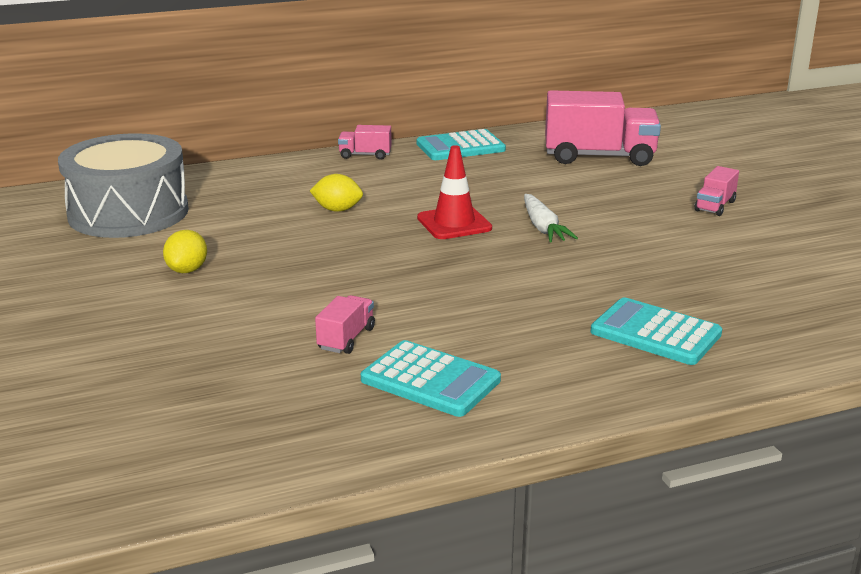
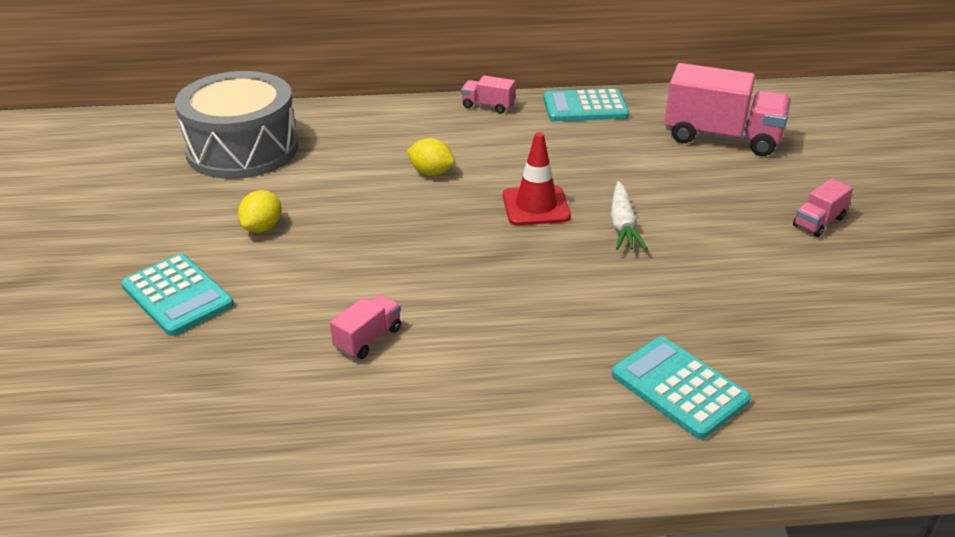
camera: 15 degrees right, 10 degrees up
turquoise calculator [361,340,501,417] -> turquoise calculator moved to [121,254,234,336]

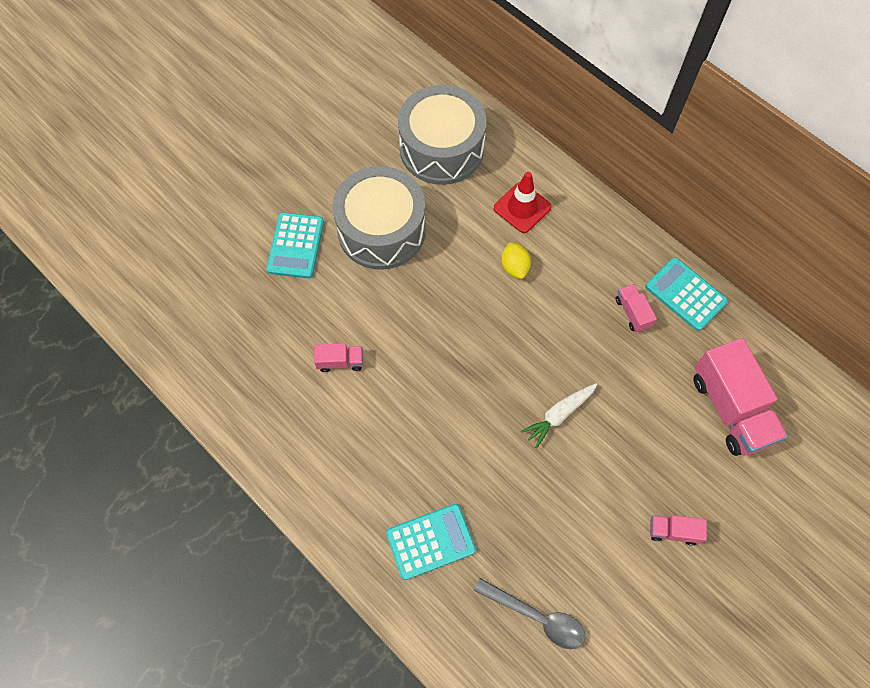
camera: 50 degrees right, 30 degrees up
yellow lemon [238,190,282,233] -> grey drum [332,166,426,270]
pink truck [461,76,515,114] -> pink truck moved to [615,284,657,333]
red traffic cone [503,132,571,225] -> red traffic cone moved to [494,172,551,233]
turquoise calculator [611,336,751,439] -> turquoise calculator turned 60 degrees clockwise [386,504,476,580]
none -> grey spoon [474,578,586,649]

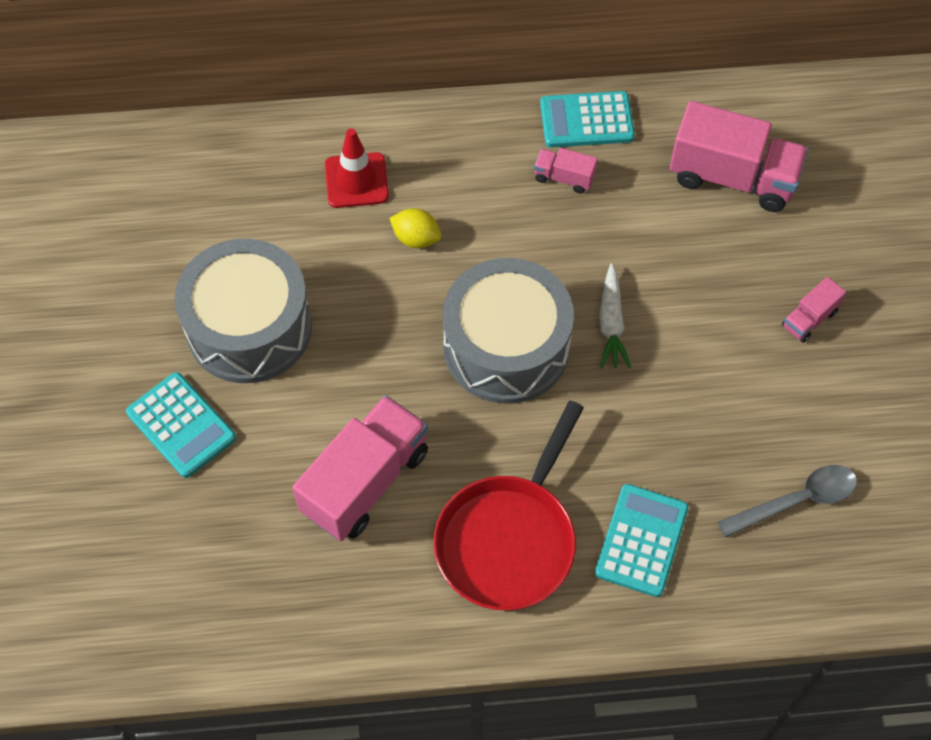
camera: 50 degrees left, 5 degrees down
pink truck [314,343,363,372] -> pink truck [292,395,428,541], size x2.13
grey drum [398,85,487,185] -> grey drum moved to [443,258,574,404]
none -> red pan [433,401,584,610]

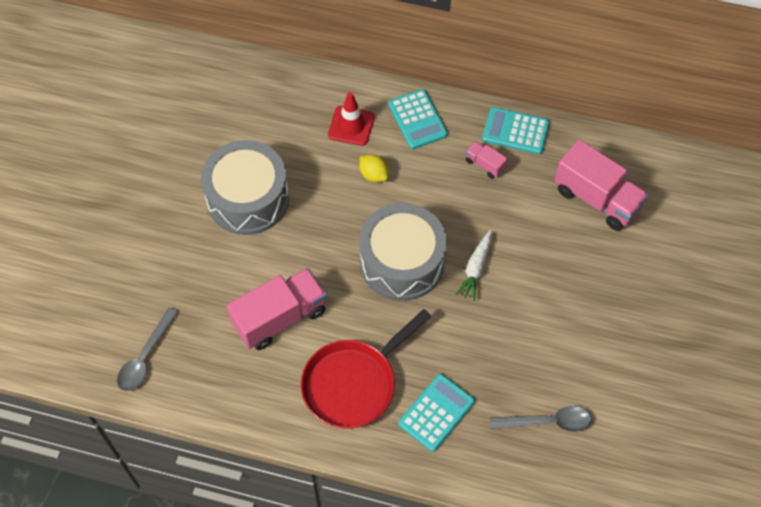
camera: 20 degrees right, 0 degrees up
turquoise calculator [126,372,236,478] -> turquoise calculator moved to [388,89,448,149]
pink truck [782,277,846,343] -> none
none -> grey spoon [117,307,178,391]

